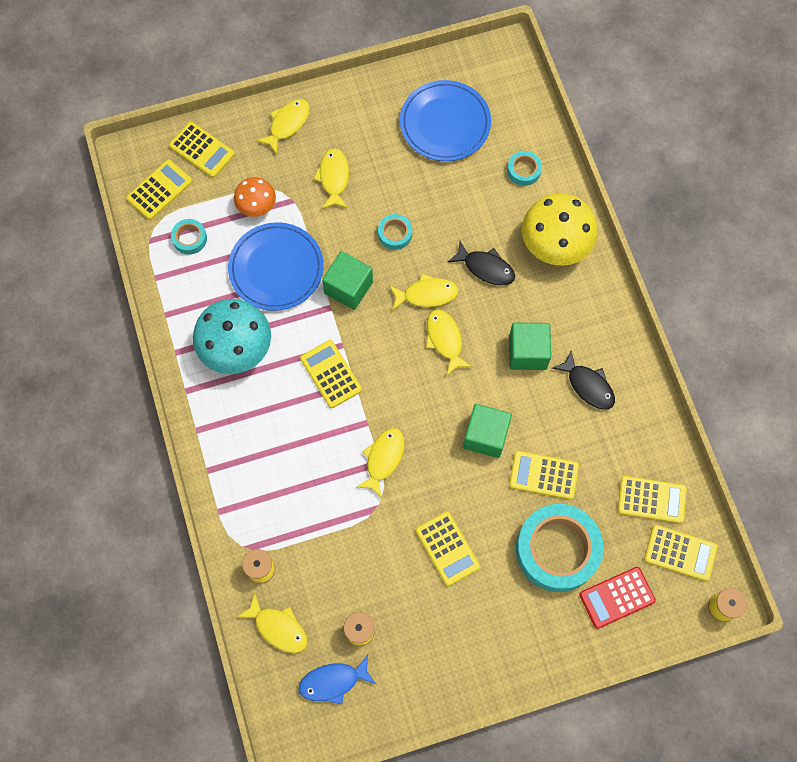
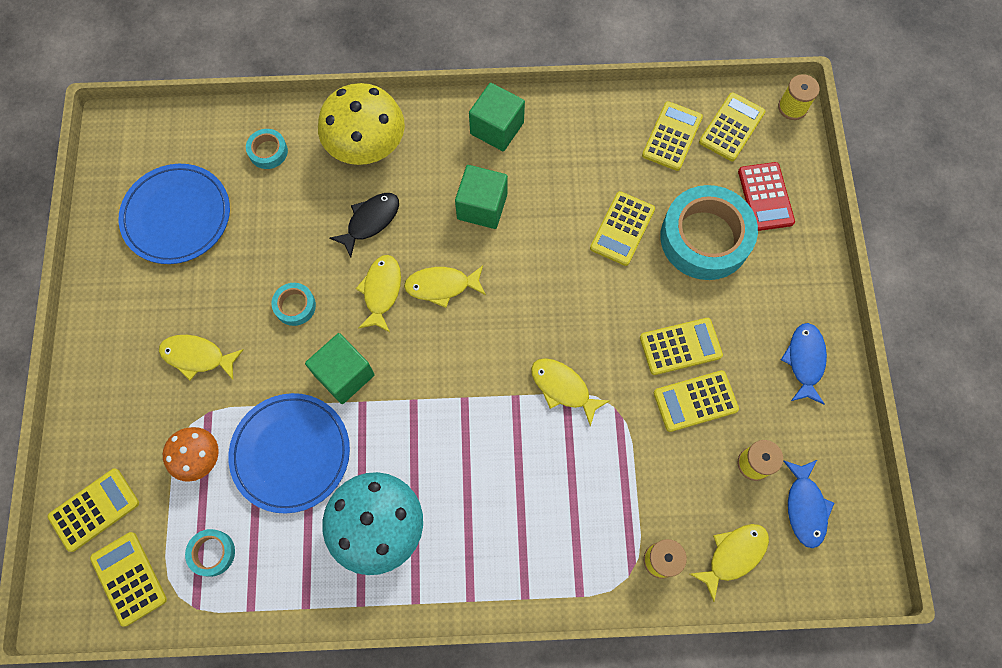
camera: 75 degrees left, 0 degrees up
yellow fish [256,99,310,154] -> none
yellow calculator [300,340,362,408] -> yellow calculator moved to [654,370,739,432]
green cube [463,404,512,458] -> green cube moved to [469,83,525,151]
black fish [552,351,615,410] -> none
none -> blue fish [781,323,827,405]

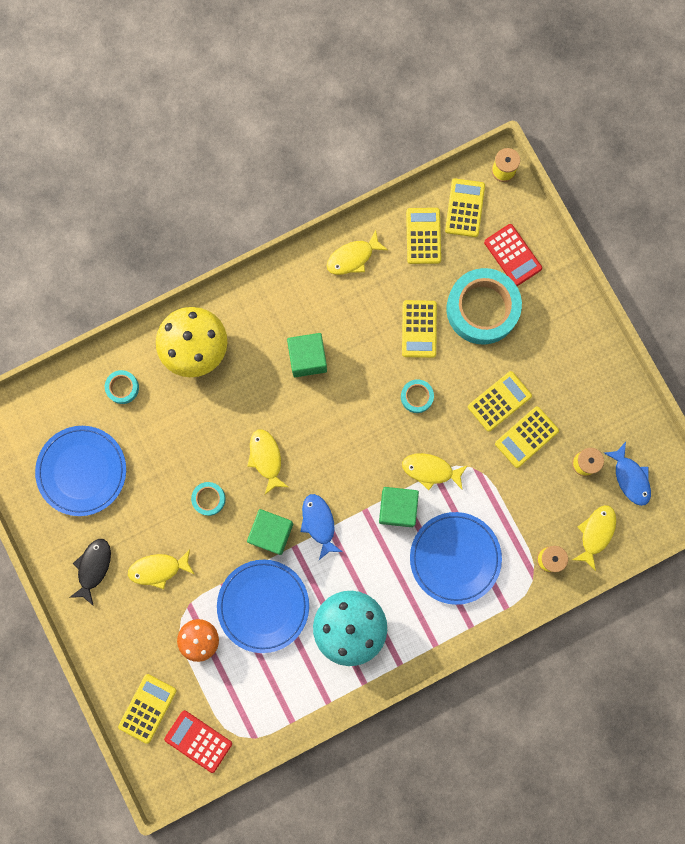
camera: 25 degrees left, 10 degrees up
yellow calculator [90,532,167,626] -> red calculator [164,710,232,773]
turquoise tape [185,529,235,577] -> turquoise tape moved to [401,379,434,413]
black fish [329,193,399,258] -> black fish moved to [69,539,111,606]
yellow fish [404,266,486,308] -> yellow fish moved to [327,230,388,275]
green cube [469,83,525,151] -> green cube moved to [379,487,419,527]
blue fish [781,323,827,405] -> blue fish moved to [301,494,343,560]
none -> blue plate [410,512,502,605]

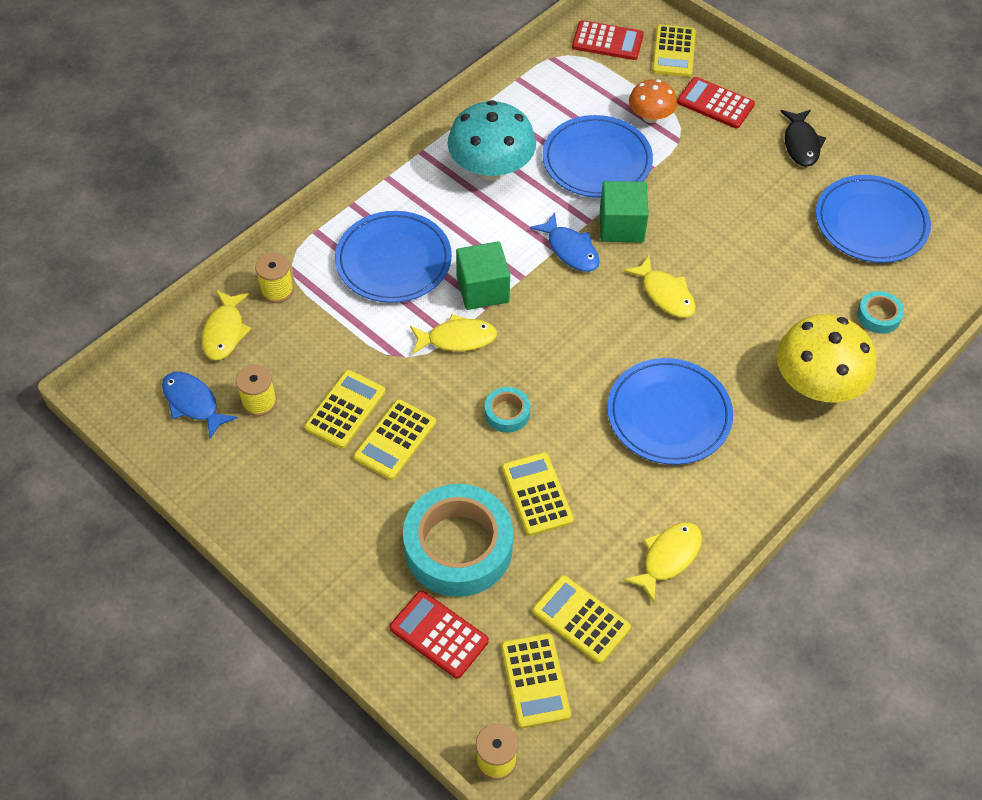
camera: 160 degrees right, 25 degrees down
yellow fish [128,549,194,589] -> none
turquoise tape [191,482,226,516] -> none
green cube [287,333,327,377] -> blue plate [607,358,733,465]
yellow calculator [406,208,441,264] -> yellow calculator turned 150 degrees clockwise [532,575,631,664]
none -> red calculator [677,77,755,128]

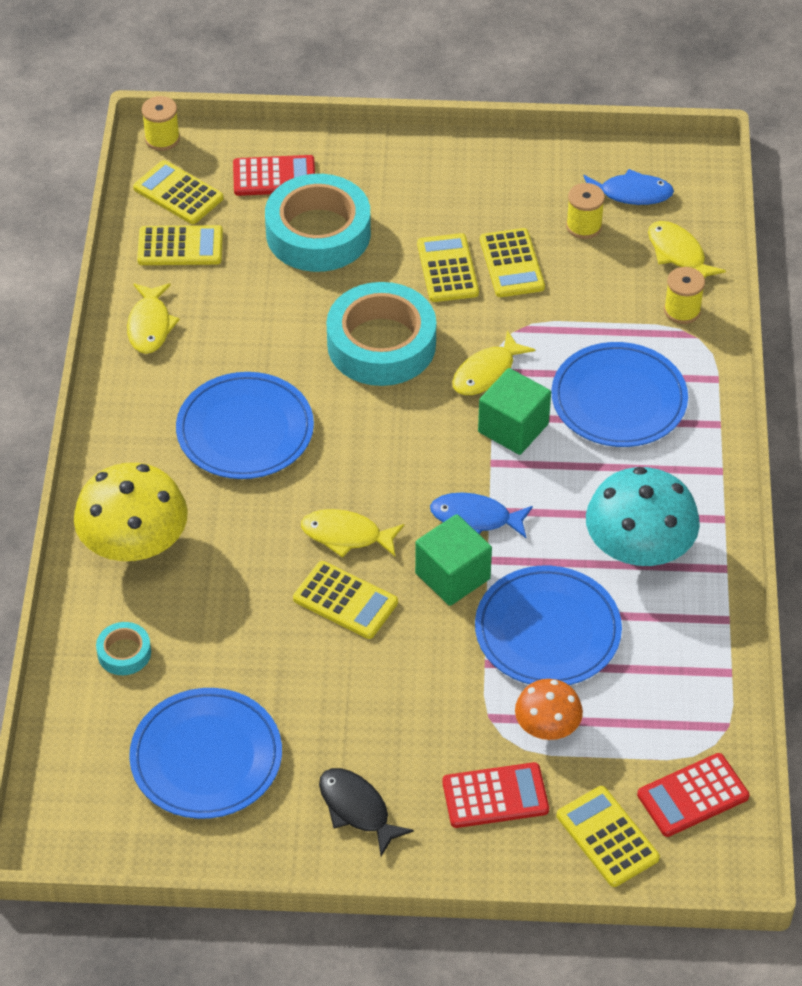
camera: 140 degrees right, 5 degrees down
turquoise tape [485,387,530,433] -> turquoise tape [326,282,436,386], size x2.24
yellow calculator [502,452,574,536] -> yellow calculator moved to [293,561,398,639]

